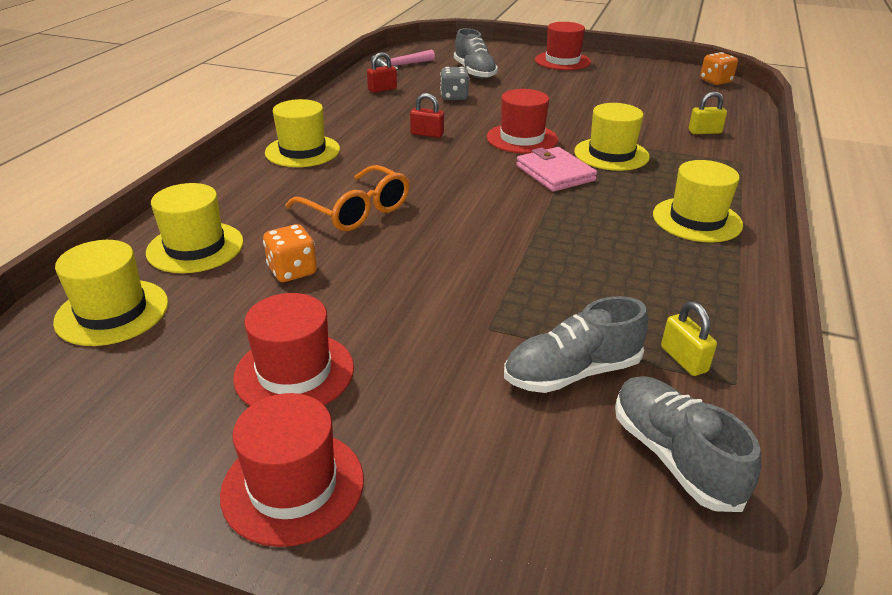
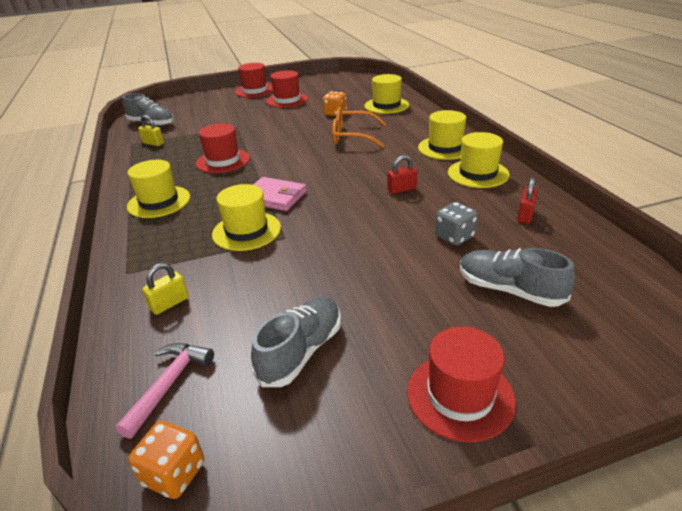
camera: 145 degrees right, 0 degrees up
yellow hat [53,240,168,346] -> yellow hat moved to [448,132,510,188]
pink hammer [371,50,435,70] -> pink hammer moved to [115,343,214,439]
red hat [487,89,558,154] -> red hat moved to [196,123,250,173]
grey shoe [504,296,648,393] -> grey shoe moved to [251,296,341,387]

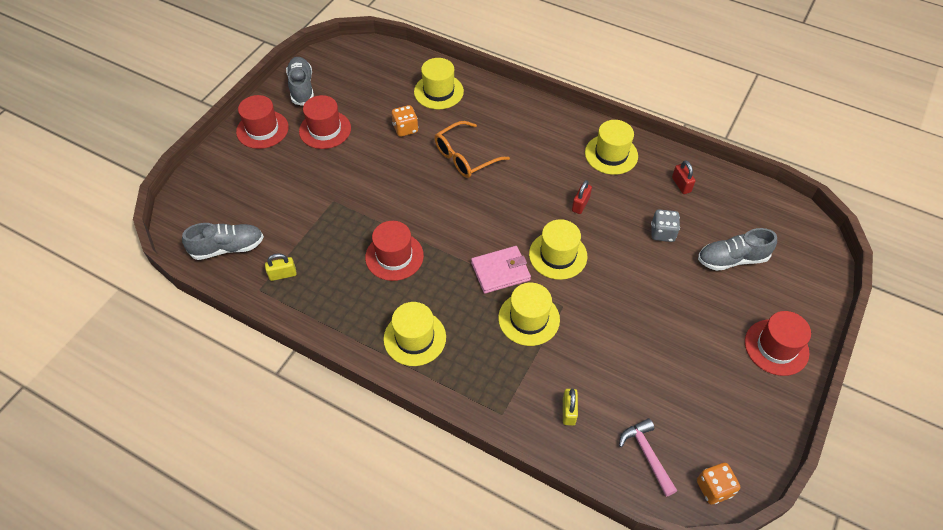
camera: 45 degrees left, 20 degrees up
grey shoe [251,296,341,387] -> grey shoe moved to [286,57,314,106]
yellow hat [418,110,466,160] -> yellow hat moved to [529,219,587,280]

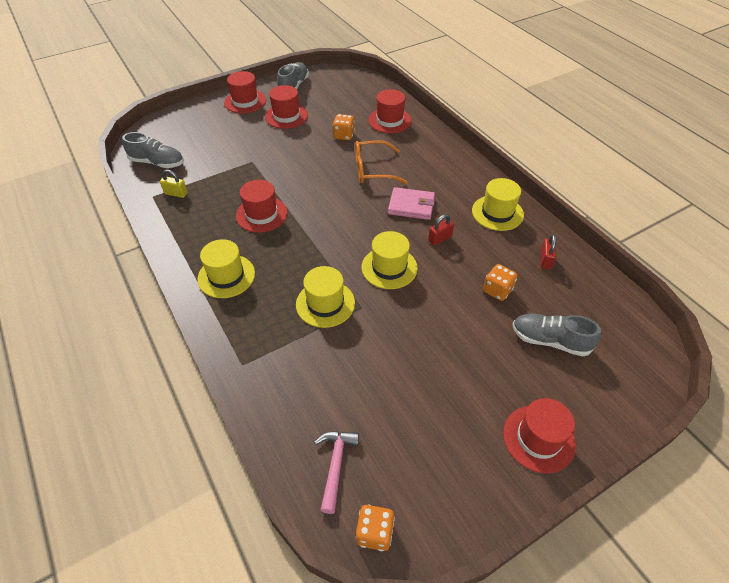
camera: 30 degrees right, 5 degrees down
yellow hat [414,58,464,109] -> red hat [368,89,412,133]
pink wallet [471,246,531,294] -> pink wallet moved to [388,187,435,220]
yellow padlock [563,389,578,426] -> none
grey dice [651,209,680,242] -> orange dice [483,264,517,301]

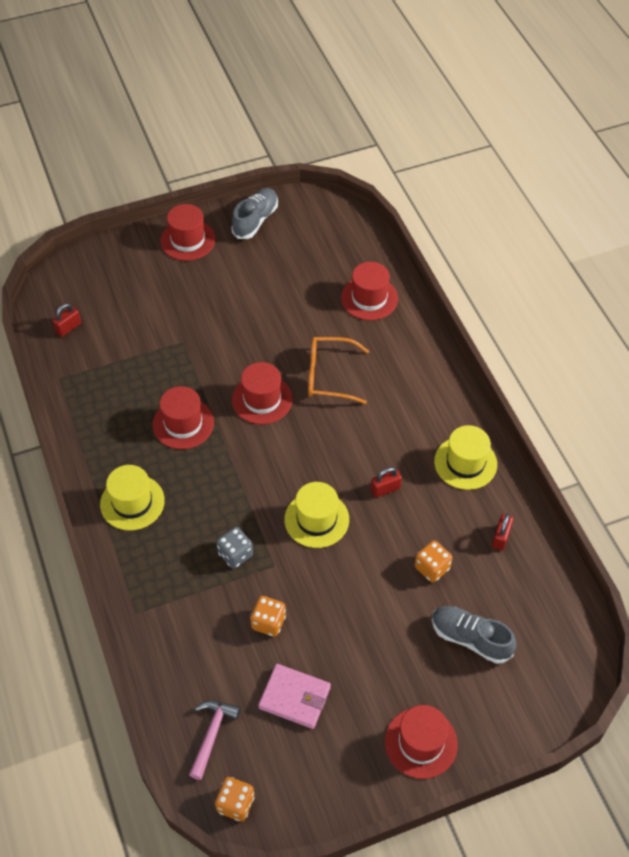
camera: 10 degrees right, 5 degrees up
grey shoe [122,132,184,168] -> red padlock [52,303,81,337]
yellow padlock [160,170,188,198] -> none
red hat [265,85,308,129] -> red hat moved to [232,362,293,424]
yellow hat [296,266,355,328] -> grey dice [216,527,253,569]
orange dice [333,114,355,140] -> orange dice moved to [250,596,286,637]
pink wallet [388,187,435,220] -> pink wallet moved to [258,664,331,729]

